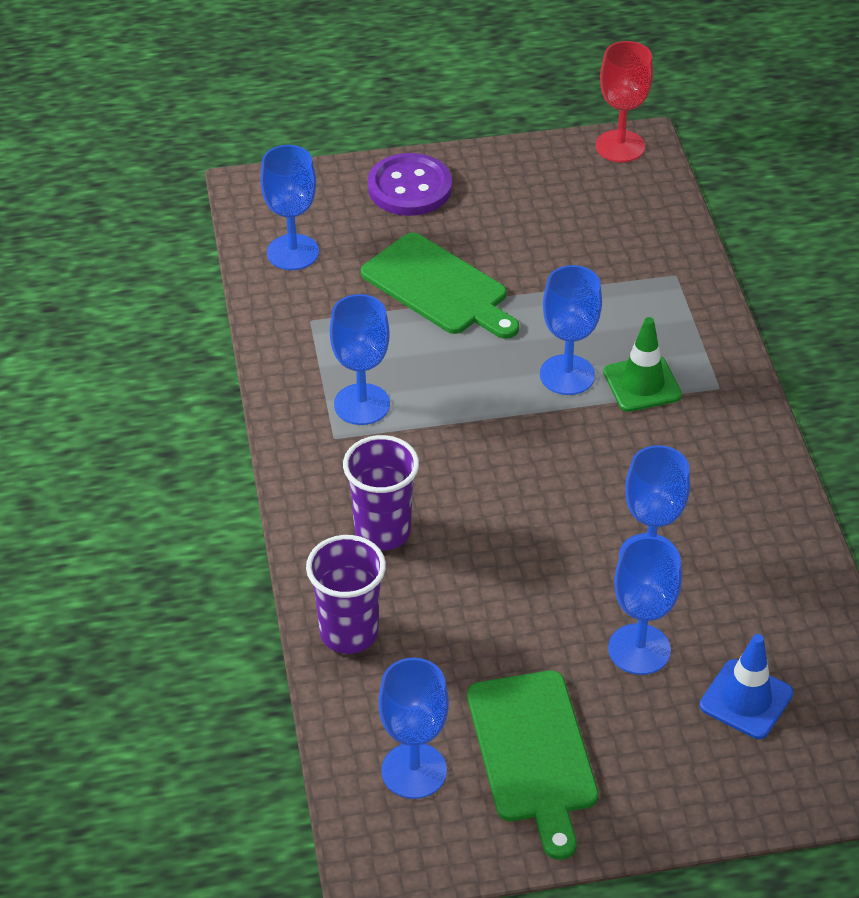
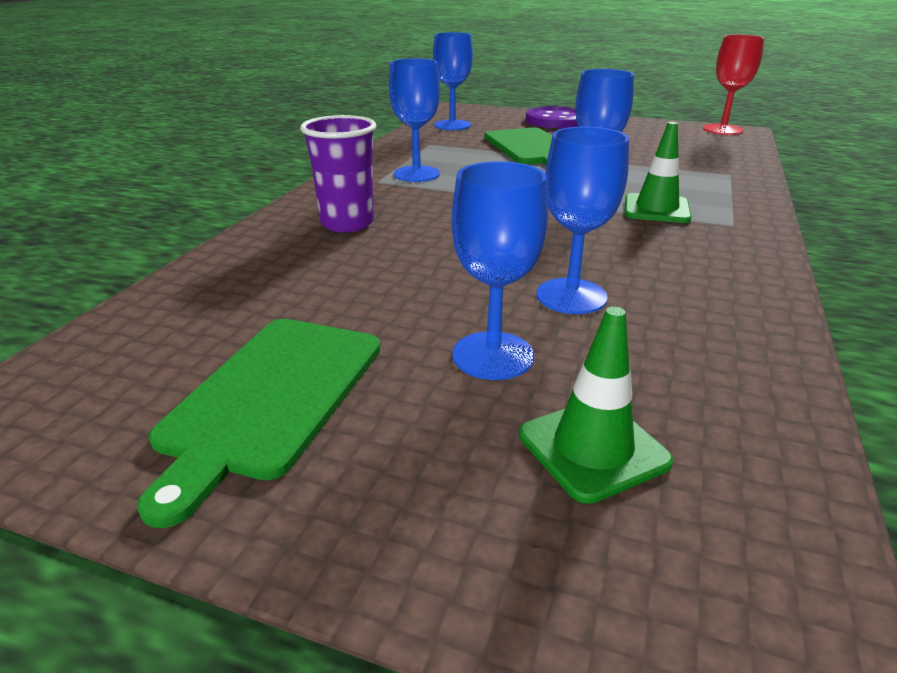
camera: 30 degrees right, 15 degrees down
purple cup [306,535,386,654] -> none
blue goblet [378,658,449,799] -> none
blue traffic cone [700,634,793,739] -> green traffic cone [519,306,673,504]

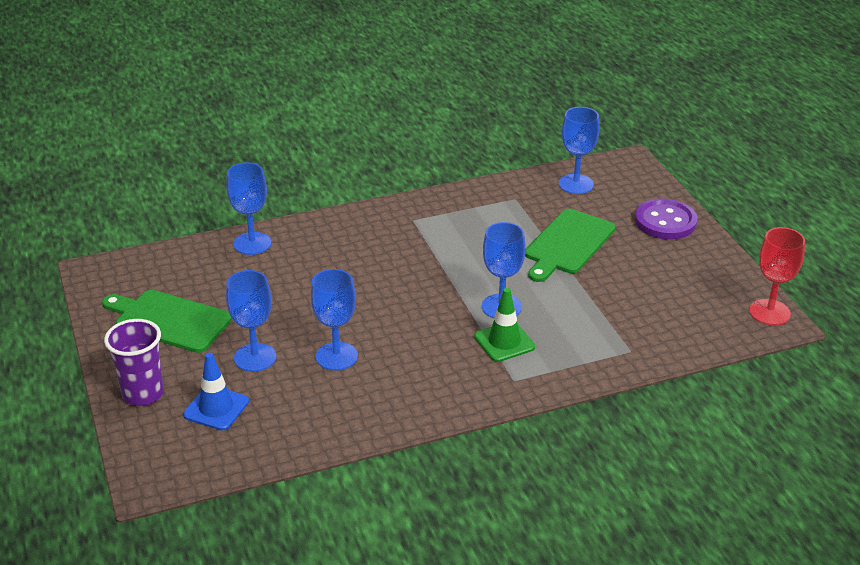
camera: 50 degrees right, 5 degrees up
green cutting board [137,319,381,528] -> green cutting board turned 45 degrees clockwise [102,290,232,353]
purple cup [300,115,376,233] -> purple cup moved to [104,319,164,406]
blue goblet [389,58,440,182] -> blue goblet moved to [226,162,271,255]
green traffic cone [519,306,673,504] -> blue traffic cone [183,353,249,431]

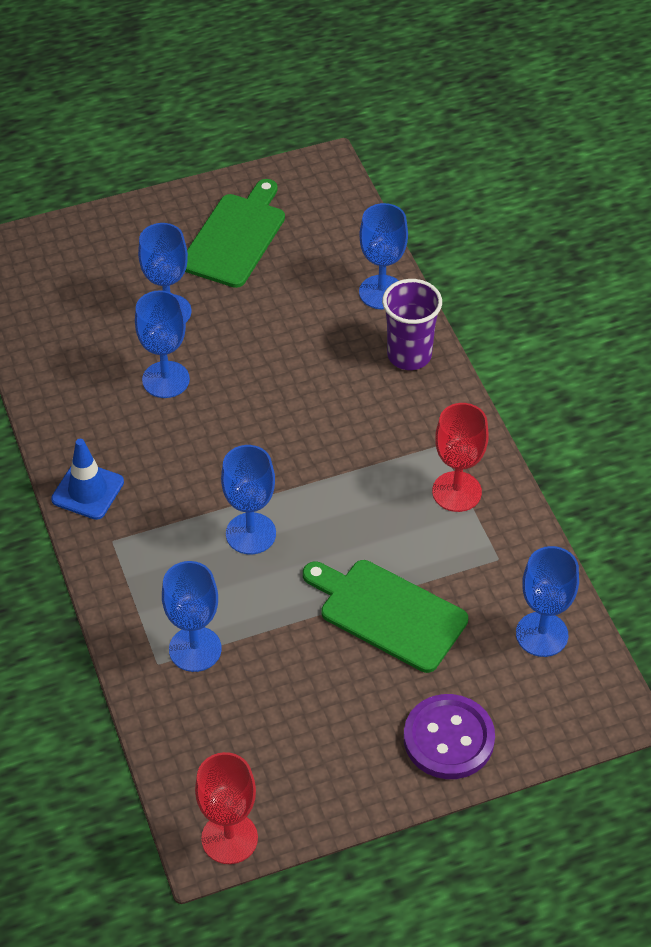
camera: 90 degrees right, 15 degrees up
purple cup [104,319,164,406] -> purple cup moved to [382,279,442,370]
blue traffic cone [183,353,249,431] -> blue traffic cone moved to [51,439,124,520]
green traffic cone [474,288,535,362] -> none
none -> blue goblet [162,561,222,672]
none -> red goblet [432,403,489,512]

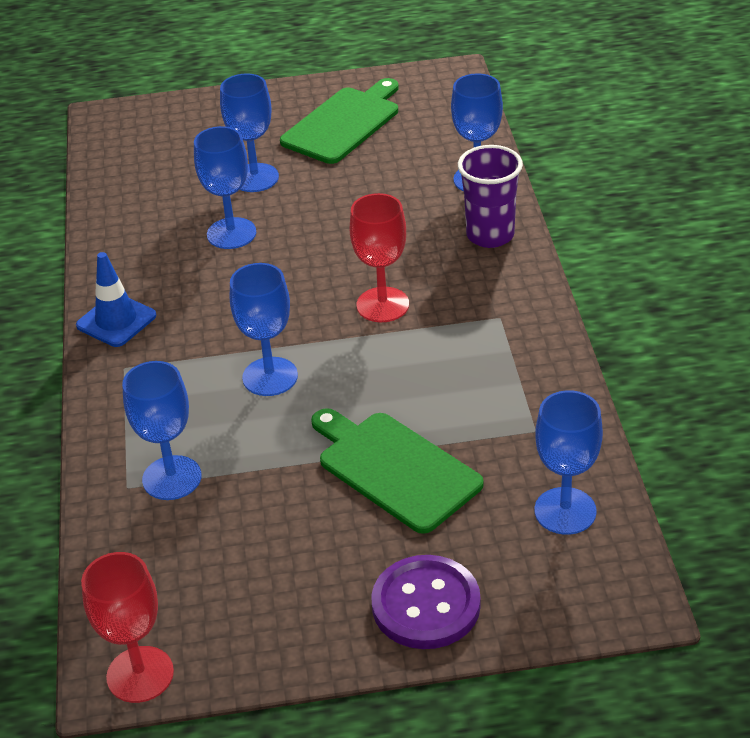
camera: 15 degrees right, 10 degrees down
red goblet [432,403,489,512] -> red goblet moved to [350,193,409,322]

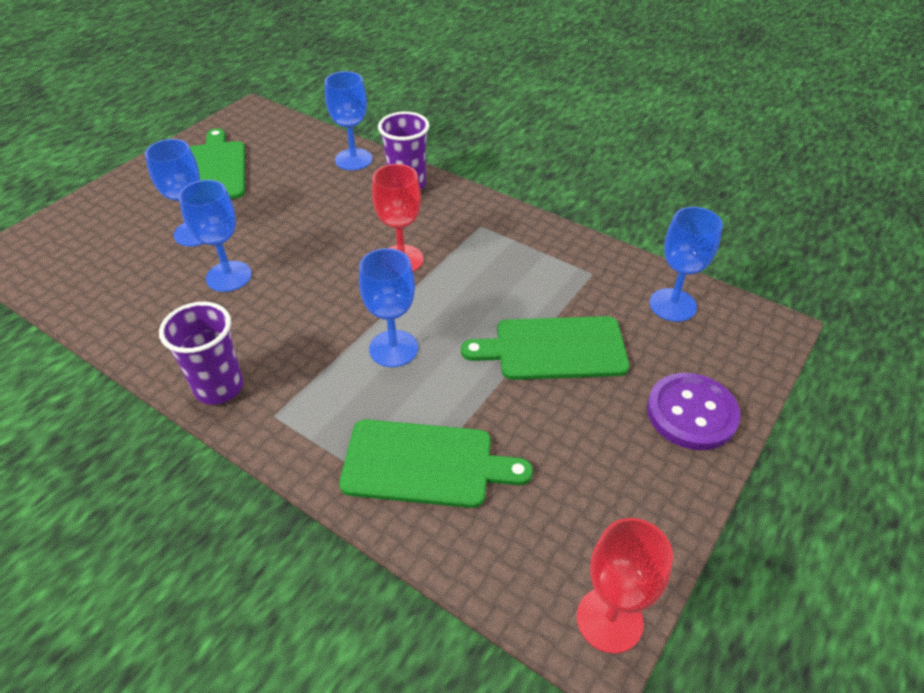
camera: 50 degrees left, 5 degrees up
blue traffic cone [76,252,156,347] -> purple cup [159,302,243,405]
blue goblet [122,361,202,500] -> green cutting board [339,419,533,508]

